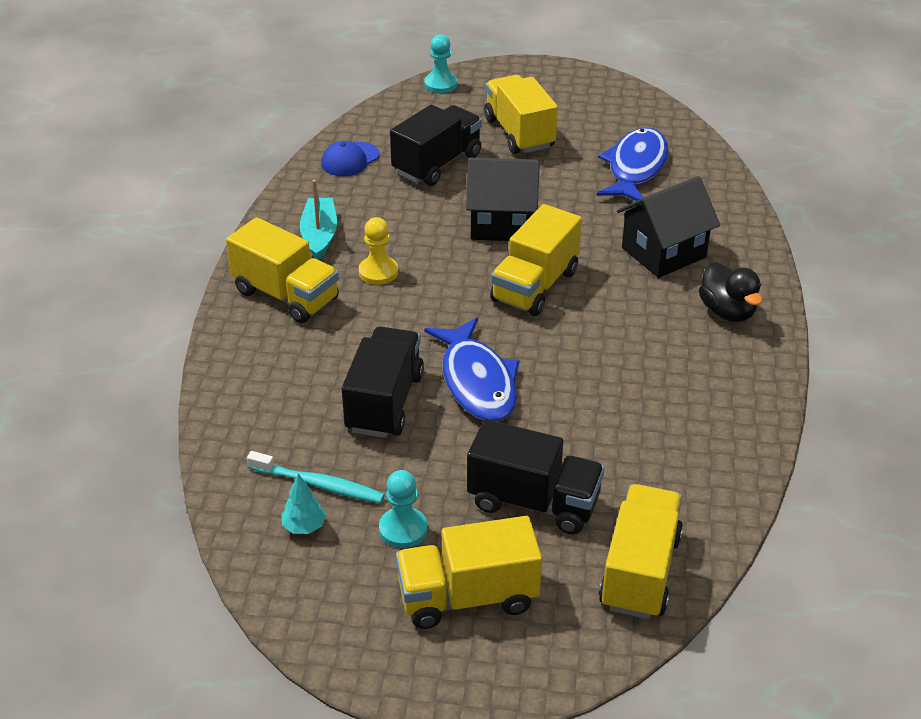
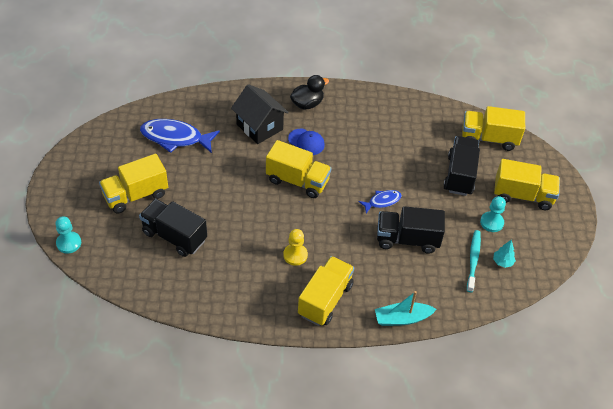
camera: 100 degrees left, 10 degrees up
turquoise boat [300,180,337,260] -> turquoise boat moved to [375,291,437,326]
blue cap [321,141,380,176] -> blue cap moved to [288,129,325,155]
yellow truck [396,516,542,629] -> yellow truck turned 60 degrees counterclockwise [494,159,560,210]
blue fish [424,317,519,422] -> blue fish [358,190,402,213], size x0.54
black house [466,158,540,241] -> none

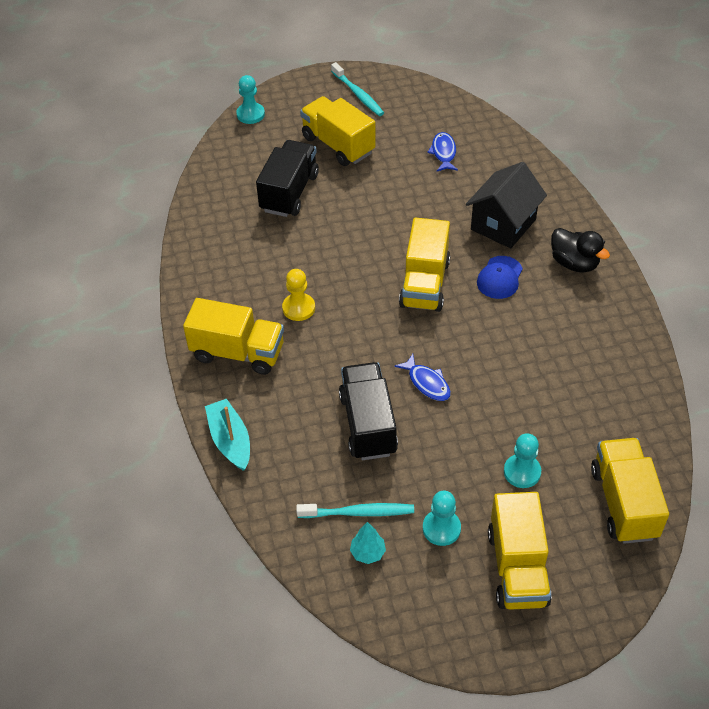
camera: 80 degrees right, 0 degrees up
blue fish [140,119,220,153] -> blue fish [427,132,458,171], size x0.54
black truck [443,136,480,196] -> turquoise pawn [504,433,541,488]
none -> turquoise toothbrush [331,62,384,116]

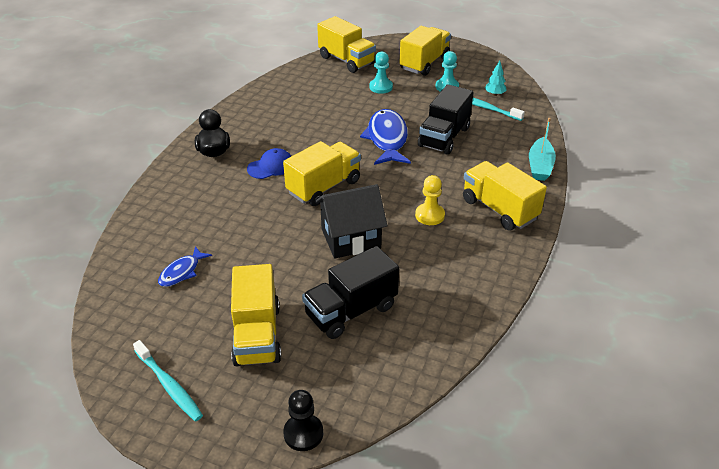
camera: 145 degrees left, 10 degrees down
turquoise pawn [236,75,265,124] -> black pawn [283,390,323,451]
turquoise toothbrush [331,62,384,116] -> turquoise toothbrush turned 135 degrees clockwise [133,340,203,421]
blue fish [394,354,451,401] -> blue fish [360,109,411,165], size x1.86
black house [466,162,547,249] -> black house moved to [315,184,387,259]
yellow truck [591,438,669,544] -> yellow truck turned 75 degrees counterclockwise [317,16,376,73]

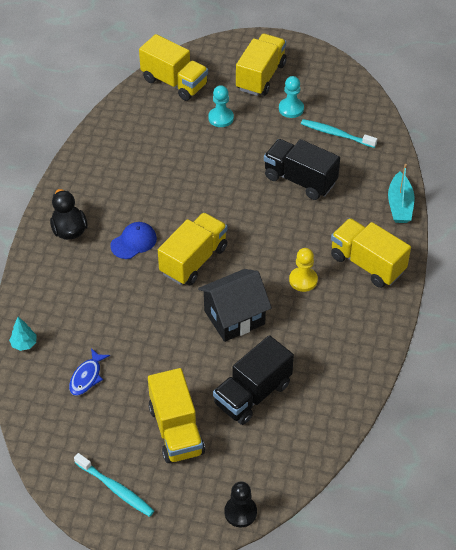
camera: 10 degrees left, 10 degrees up
blue fish [360,109,411,165] -> none
black truck [418,84,473,155] -> black truck turned 105 degrees clockwise [264,139,340,200]
turquoise tree [485,60,507,96] -> turquoise tree moved to [9,317,37,351]

